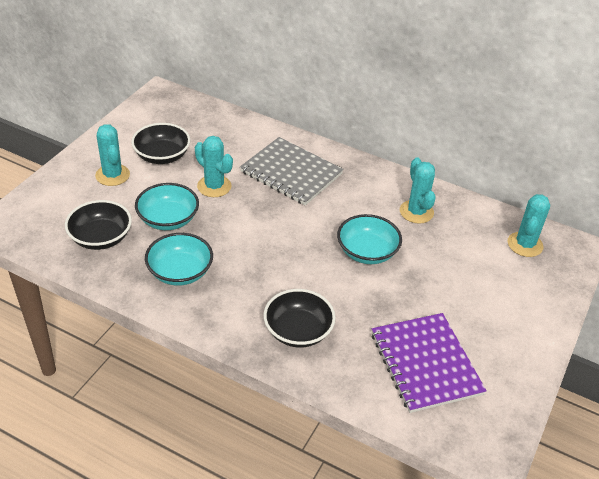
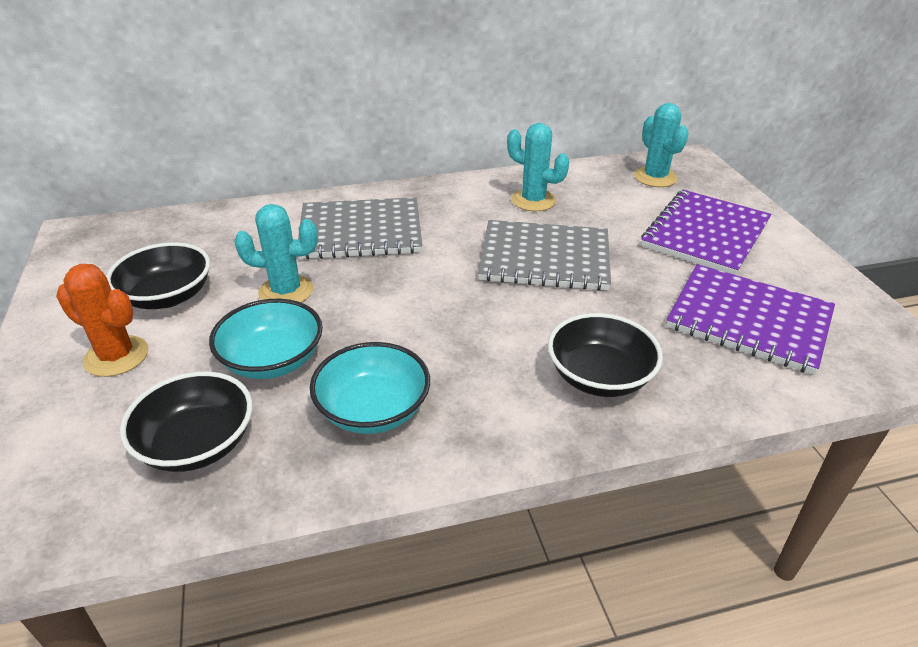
camera: 40 degrees left, 5 degrees down
turquoise cactus [95,124,130,186] -> orange cactus [56,264,148,377]
turquoise bowl [337,214,402,264] -> grey notebook [478,220,611,291]
none -> purple notebook [641,190,772,275]

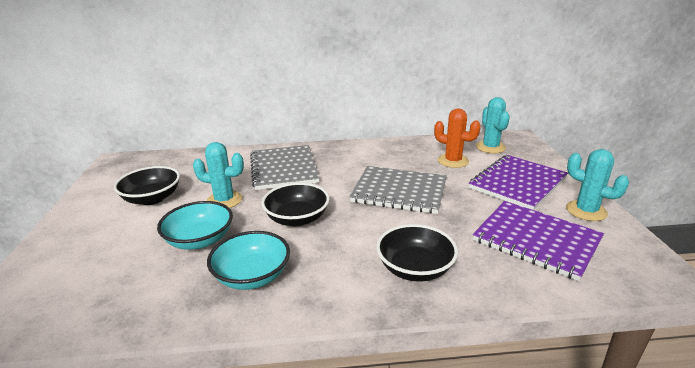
camera: 10 degrees right, 10 degrees down
orange cactus [56,264,148,377] -> orange cactus moved to [434,108,481,168]
black bowl [120,371,253,472] -> black bowl moved to [261,183,330,226]
grey notebook [298,197,422,260] -> grey notebook turned 75 degrees clockwise [250,145,319,190]
turquoise cactus [507,123,569,211] -> turquoise cactus moved to [566,149,629,221]

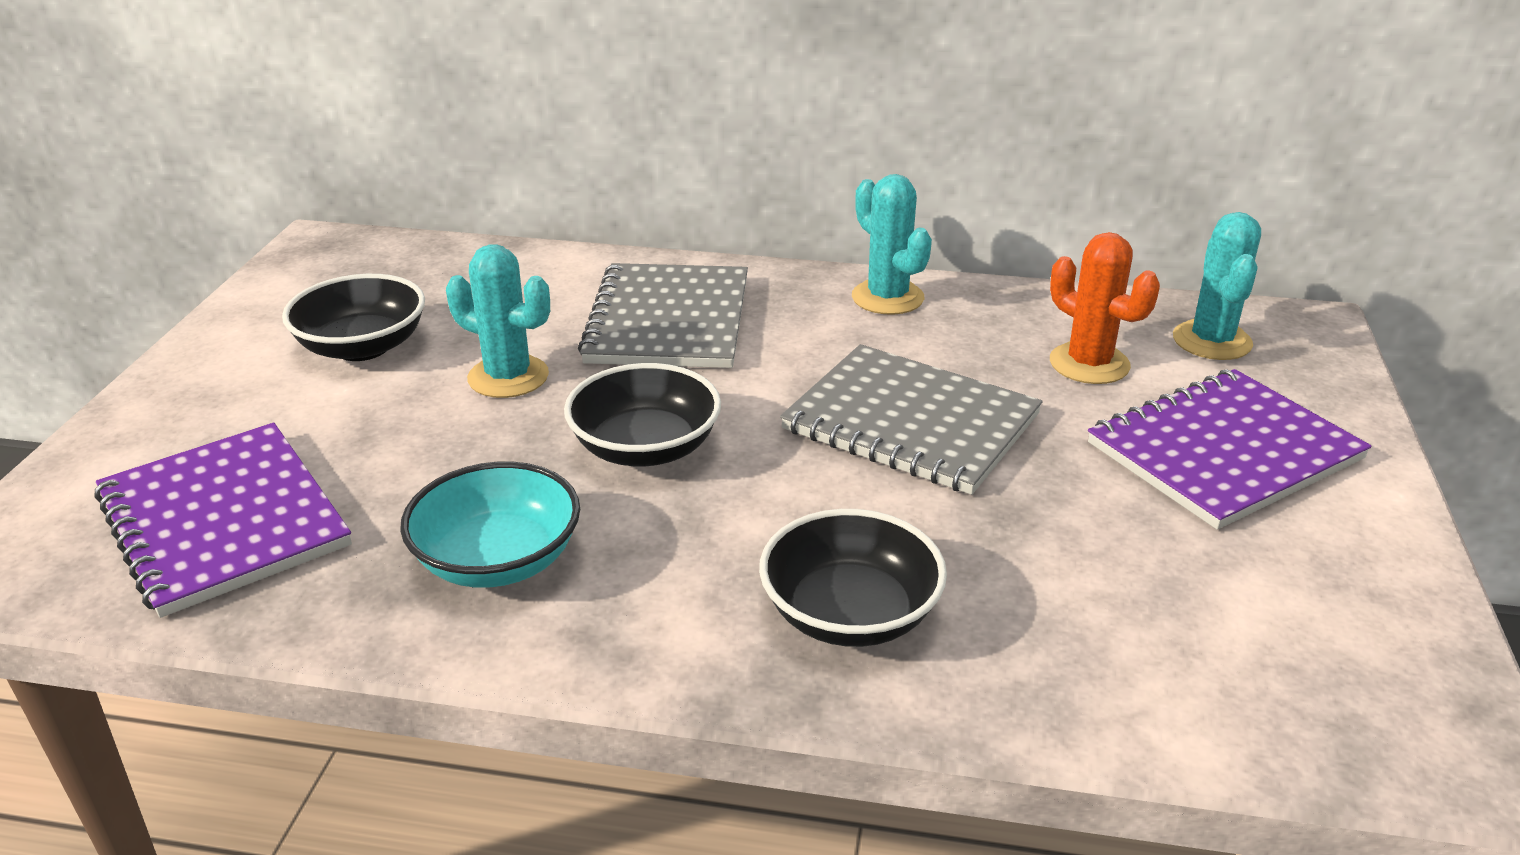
camera: 15 degrees right, 5 degrees up
turquoise bowl [157,201,233,250] -> none
purple notebook [473,201,604,281] -> purple notebook moved to [94,423,352,618]
turquoise cactus [566,149,629,221] -> turquoise cactus moved to [852,174,932,315]

